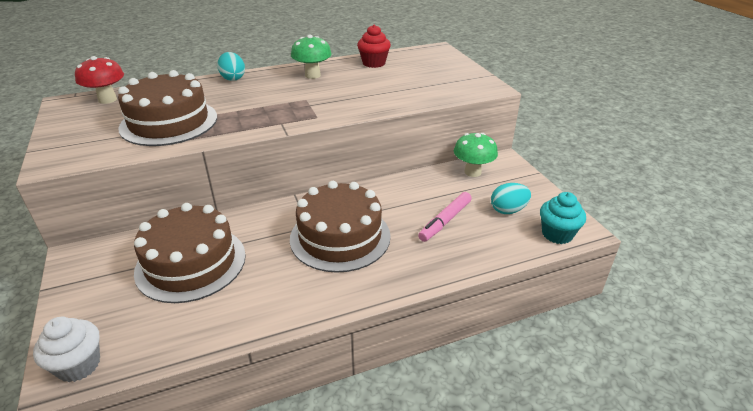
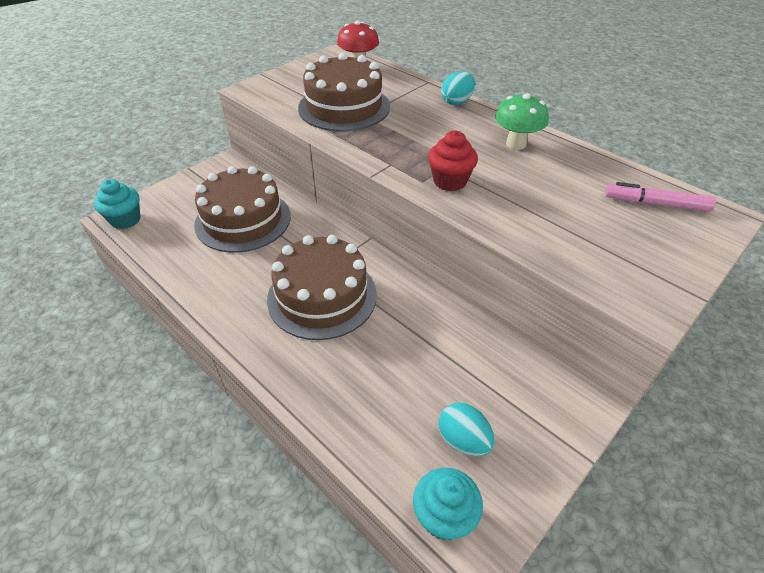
camera: 65 degrees right, 10 degrees up
white cupcake [33,317,100,382] -> turquoise cupcake [94,179,140,229]
red cupcake [357,25,391,68] -> red cupcake moved to [428,130,478,191]
pink marker [418,192,472,242] -> pink marker moved to [605,182,716,212]
green mushroom [454,133,498,177] -> none

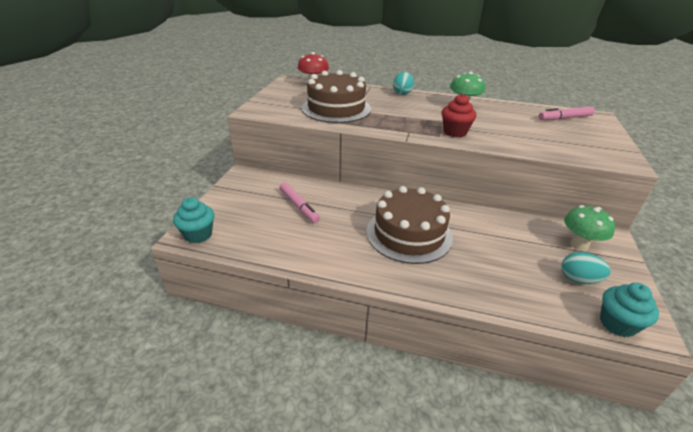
camera: 30 degrees left, 10 degrees down
brown cake [194,166,291,253] -> pink marker [279,182,320,223]
none -> green mushroom [564,205,615,251]

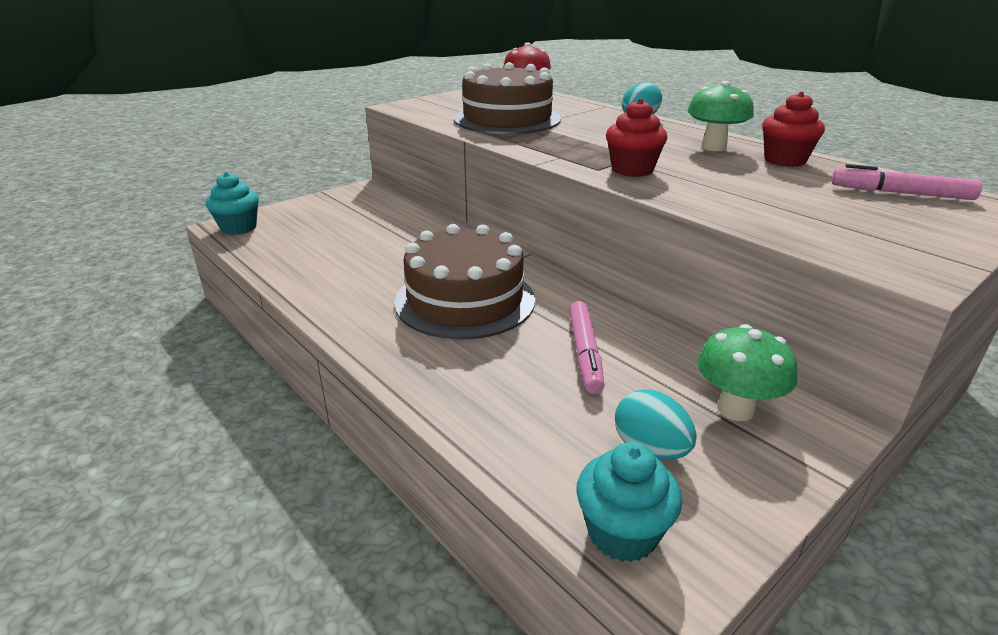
camera: 35 degrees right, 5 degrees down
pink marker [279,182,320,223] -> pink marker moved to [569,301,605,394]
none -> red cupcake [762,91,825,167]

